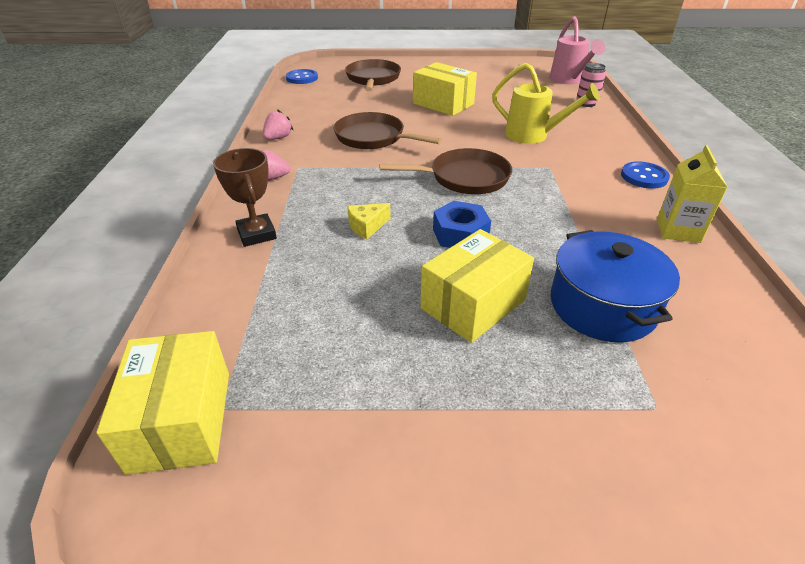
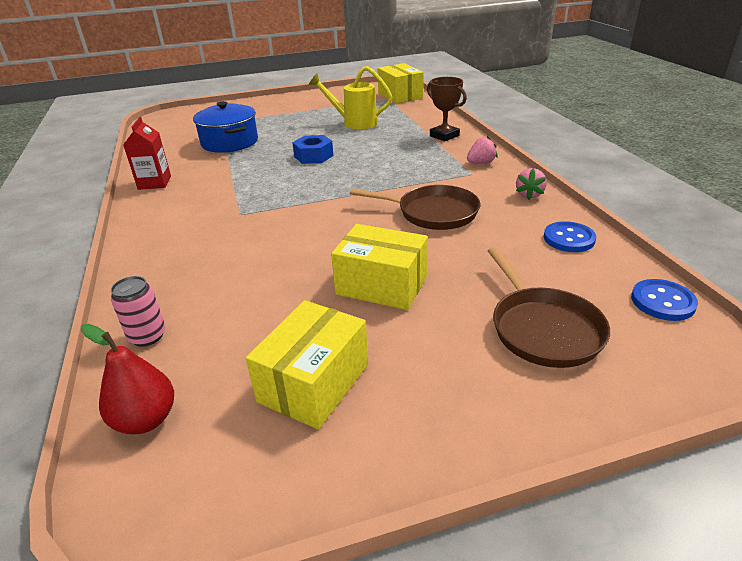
camera: 165 degrees right, 5 degrees down
yellow cheese [347,203,391,240] -> none
brown pan [380,148,512,194] -> none
yellow box [420,229,534,343] -> yellow box moved to [246,300,368,429]
yellow watering can [492,63,600,144] -> yellow watering can moved to [308,66,392,129]
pink watering can [550,16,605,84] -> red pear [81,324,174,434]
blue button [621,161,670,189] -> blue button moved to [544,221,596,252]
yellow carton [657,145,728,243] -> red carton [123,117,171,190]

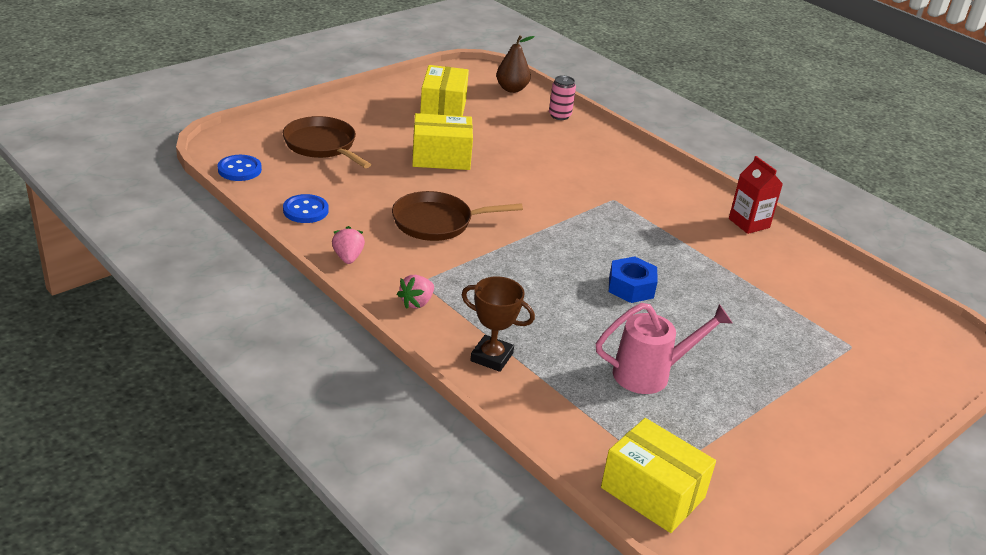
camera: 150 degrees right, 0 degrees up
red pear [81,324,174,434] -> brown pear [496,35,535,93]
blue pot [193,101,258,153] -> none
yellow watering can [308,66,392,129] -> pink watering can [596,303,733,394]

